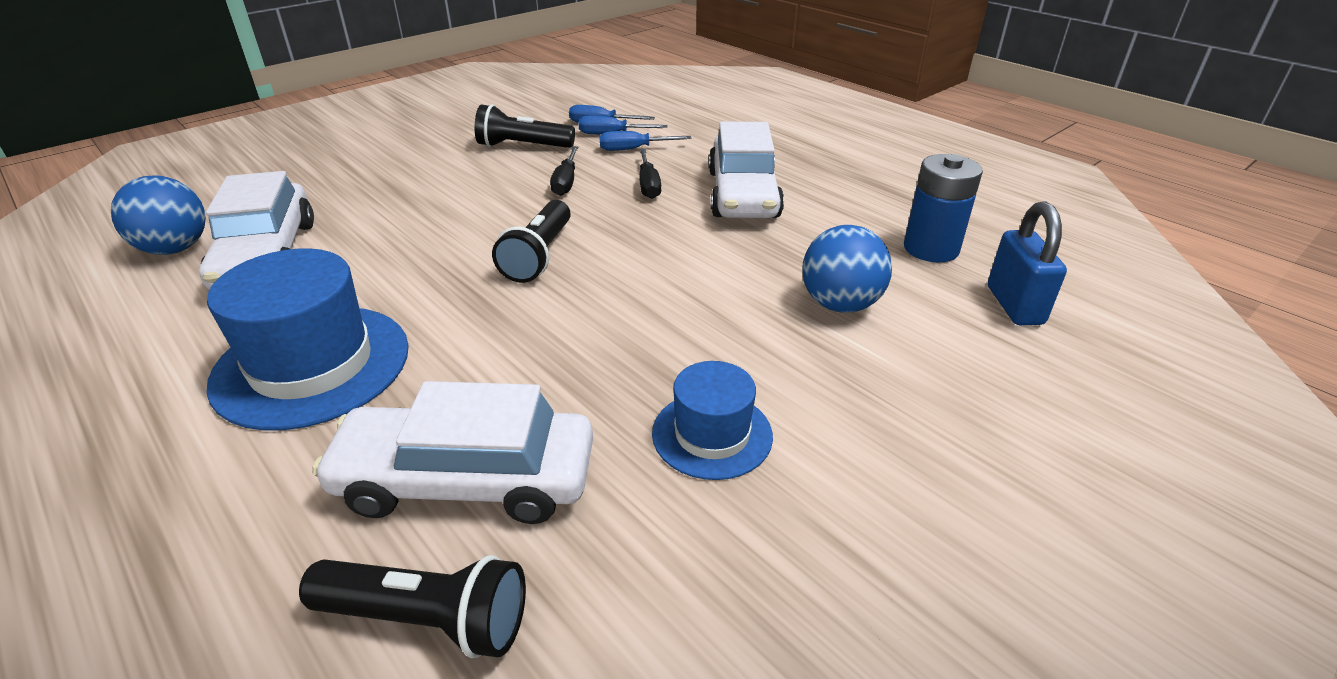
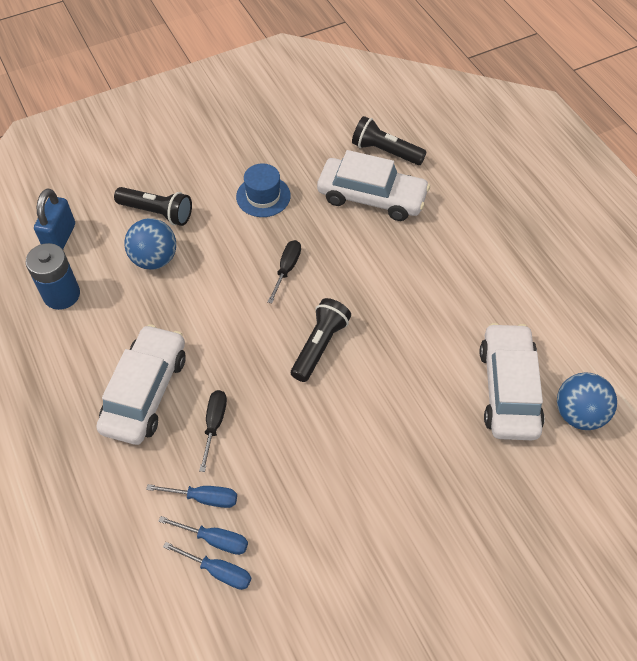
camera: 165 degrees left, 20 degrees up
blue hat [206,248,409,431] -> none
black flashlight [474,104,575,148] -> black flashlight moved to [114,187,192,226]
black screwdriver [550,146,579,196] -> black screwdriver moved to [268,240,301,304]

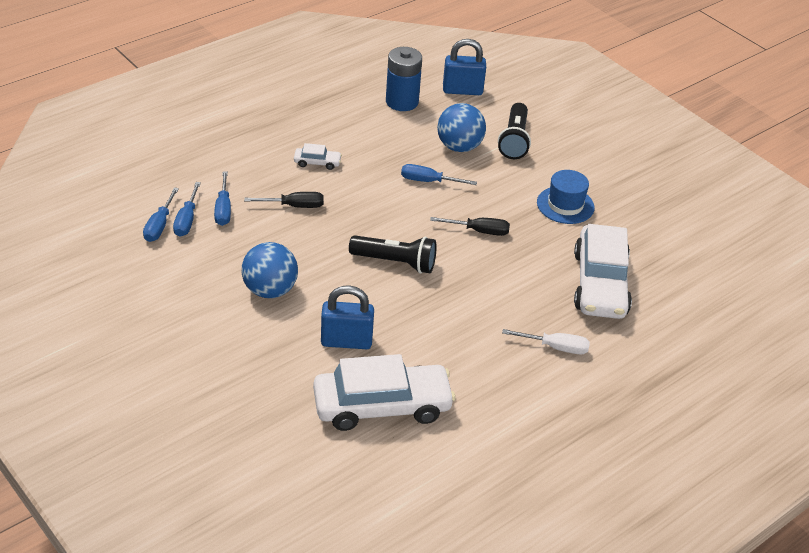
camera: 75 degrees right, 15 degrees down
white car [96,324,186,445] -> white car [294,143,342,170], size x0.42
black flashlight [352,116,427,165] -> none
blue ball [557,372,617,430] -> blue ball moved to [242,242,298,298]
none -> blue padlock [321,285,374,349]
none -> blue screwdriver [401,164,477,185]
none -> white screwdriver [502,329,590,354]

